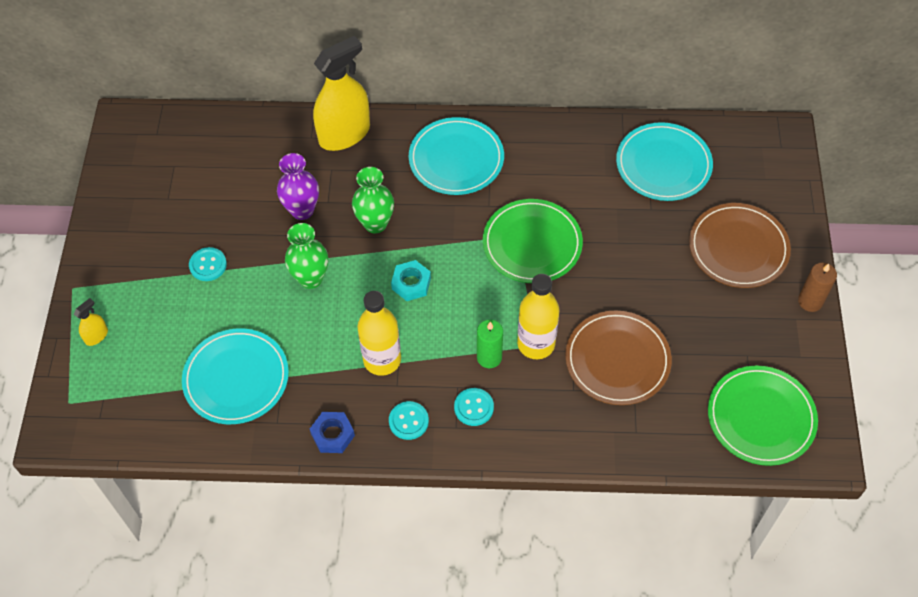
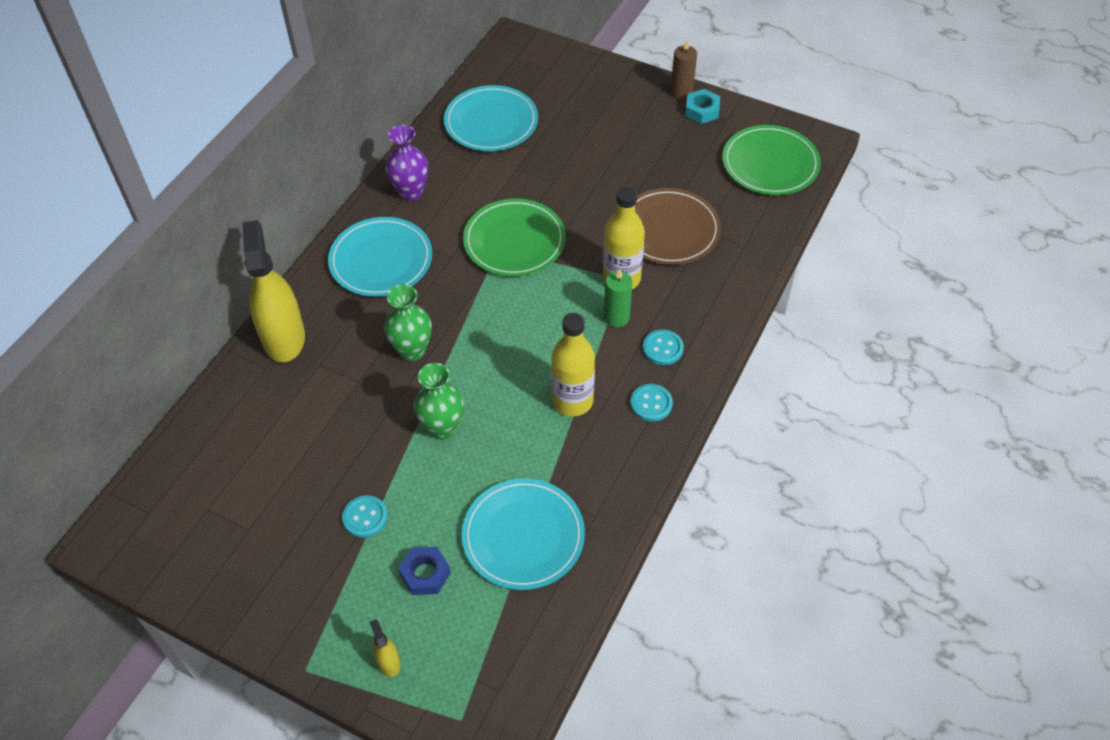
camera: 65 degrees left, 5 degrees down
purple vase [277,153,319,220] -> purple vase moved to [386,125,428,201]
blue nut [310,412,355,453] -> blue nut moved to [398,547,451,595]
turquoise nut [391,260,431,301] -> turquoise nut moved to [685,89,720,124]
brown plate [689,203,791,288] -> none

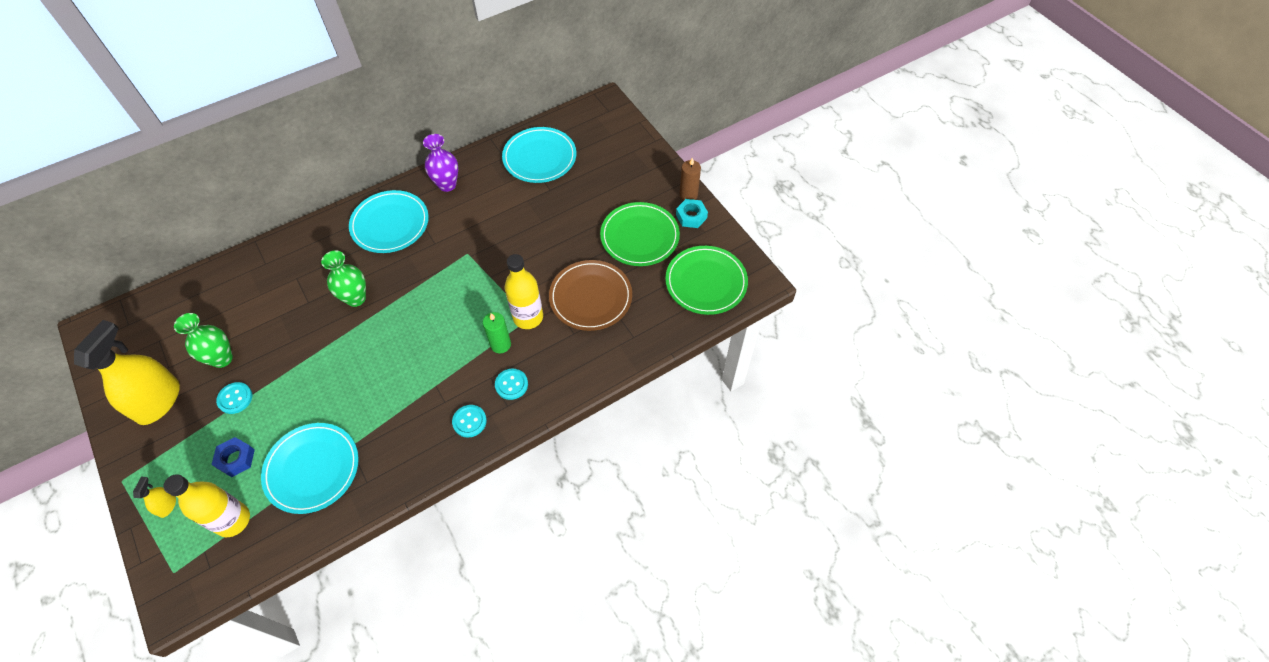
camera: 30 degrees right, 5 degrees up
yellow spray bottle [243,220,305,362] -> yellow spray bottle moved to [74,320,180,425]
green vase [414,363,464,440] -> green vase moved to [174,313,233,368]
green plate [463,199,566,276] -> green plate moved to [600,202,680,266]
yellow bottle [551,313,595,416] -> yellow bottle moved to [163,474,250,537]

